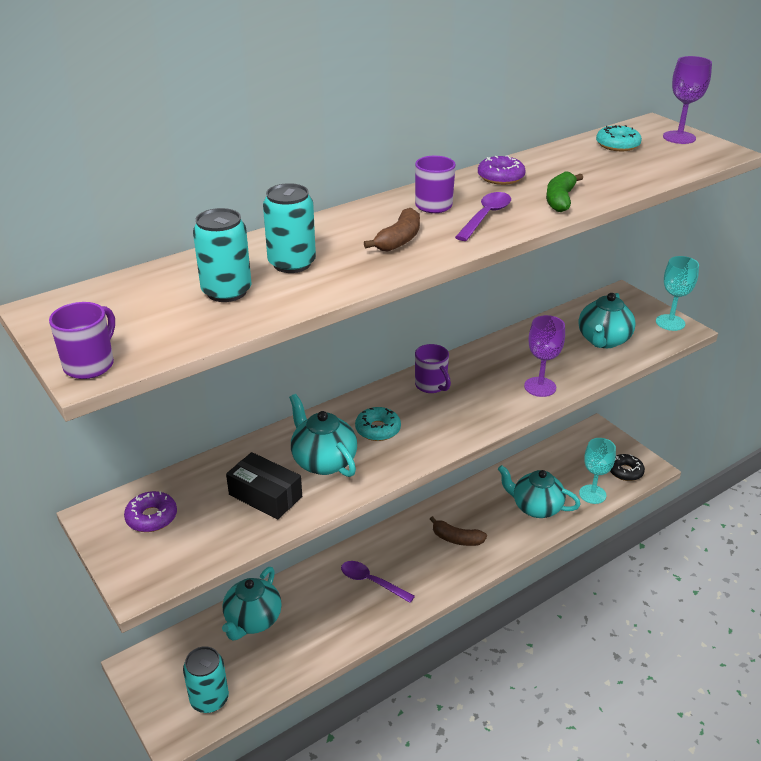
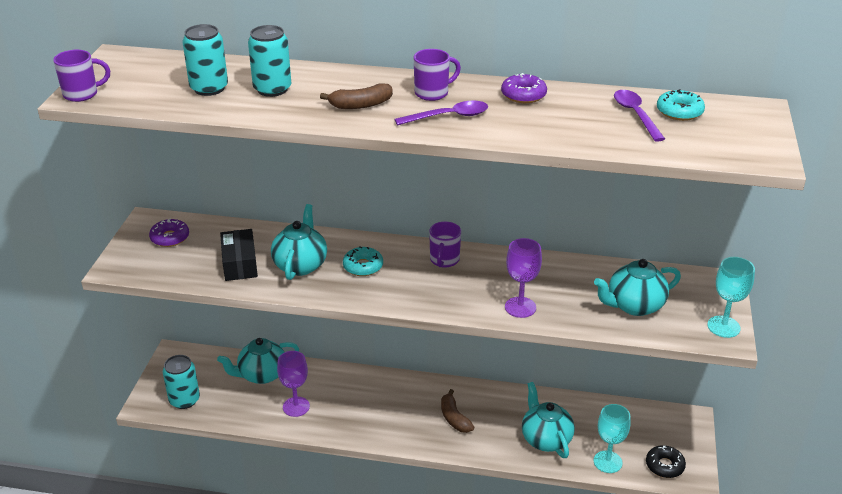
camera: 45 degrees right, 0 degrees up
purple spoon [341,561,415,603] -> purple spoon moved to [614,90,665,142]
green banana [546,171,583,212] -> none
purple goblet [663,56,712,144] -> purple goblet moved to [277,351,310,417]

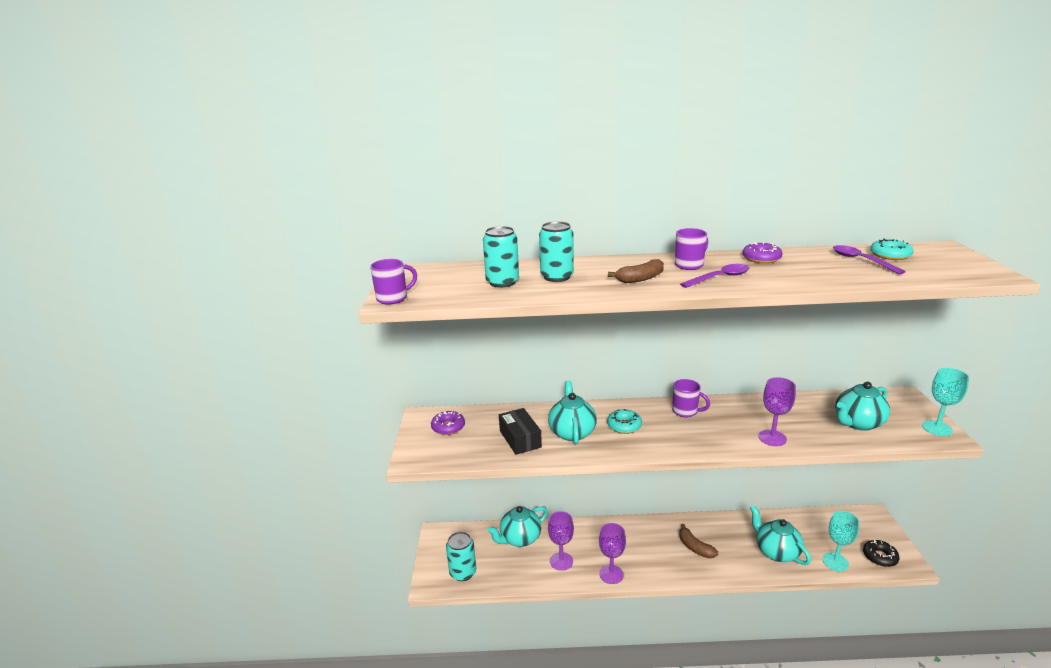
camera: 10 degrees left, 10 degrees down
purple mug [429,221,461,268] -> purple mug turned 60 degrees counterclockwise [672,379,710,417]
none -> purple goblet [599,523,626,584]

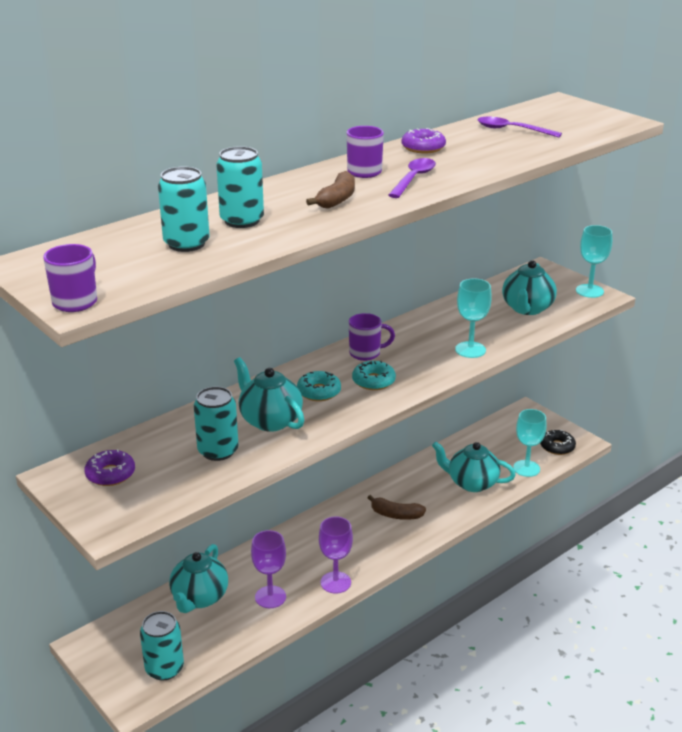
camera: 40 degrees left, 5 degrees up
black box [499,408,542,455] -> turquoise can [194,387,238,461]
purple goblet [758,377,796,446] -> turquoise goblet [455,278,492,358]
turquoise donut [870,239,914,260] -> turquoise donut moved to [352,361,396,390]

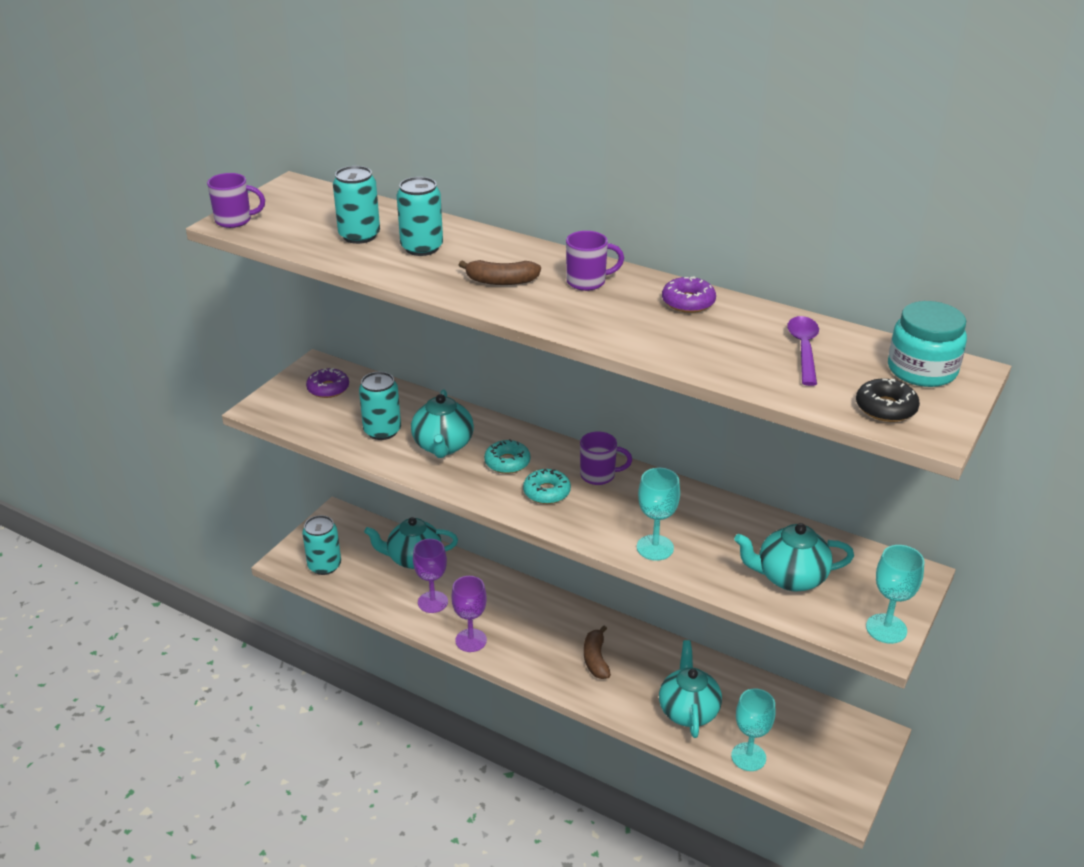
camera: 70 degrees right, 5 degrees up
turquoise teapot [234,357,304,432] -> turquoise teapot turned 150 degrees clockwise [411,390,474,458]
purple mug [349,313,395,361] -> purple mug turned 60 degrees counterclockwise [580,431,632,485]
purple spoon [388,158,436,198] -> none
black donut [540,430,576,455] -> black donut moved to [856,378,920,422]
none -> turquoise jar [888,301,967,387]

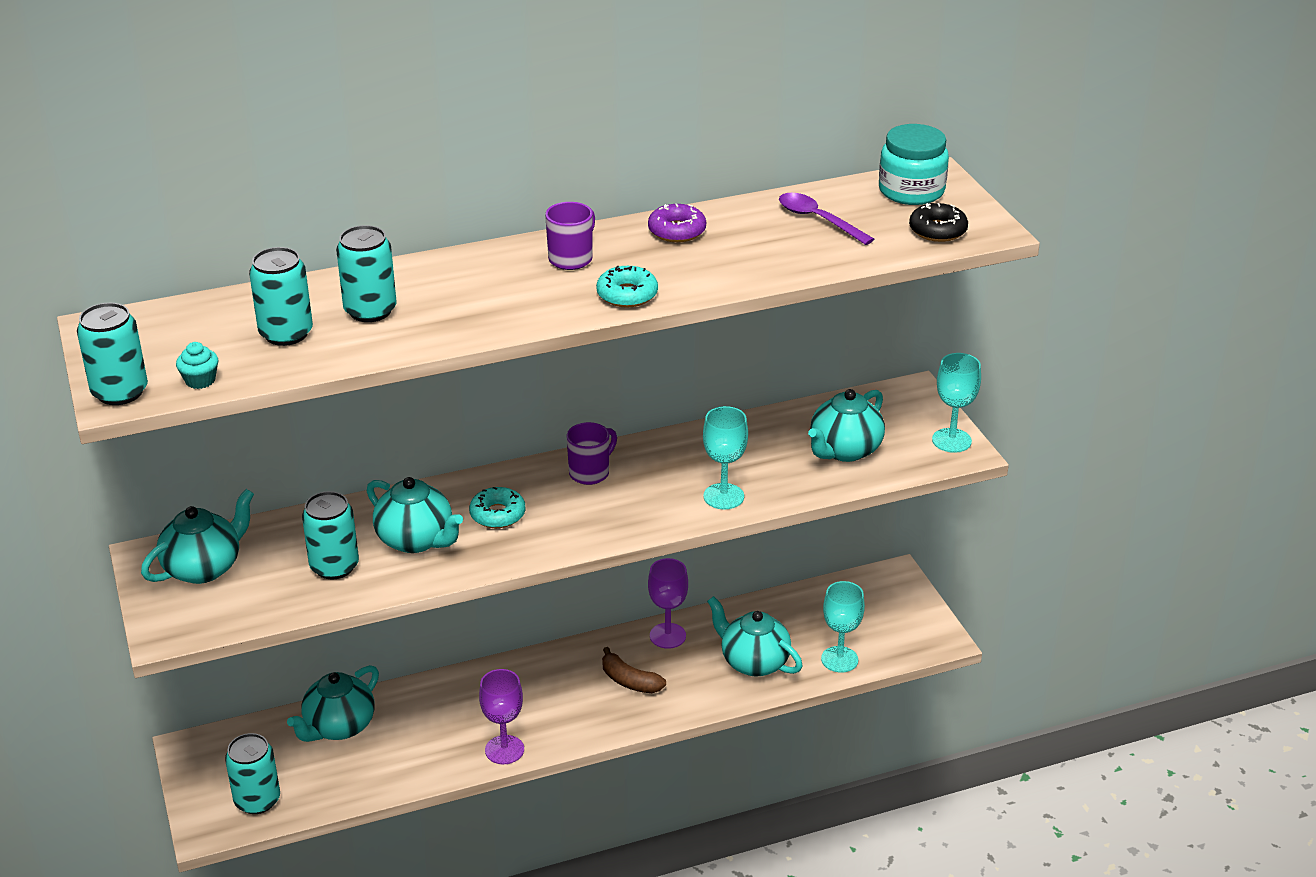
camera: 50 degrees left, 0 degrees up
purple mug [207,173,265,228] -> turquoise can [77,303,148,405]
purple donut [306,368,349,398] -> turquoise teapot [141,489,254,584]
purple goblet [413,539,448,613] -> purple goblet moved to [648,558,688,649]
brown banana [459,260,541,285] -> none
turquoise donut [523,469,571,504] -> turquoise donut moved to [596,266,658,307]
none -> turquoise cupcake [176,342,218,389]

